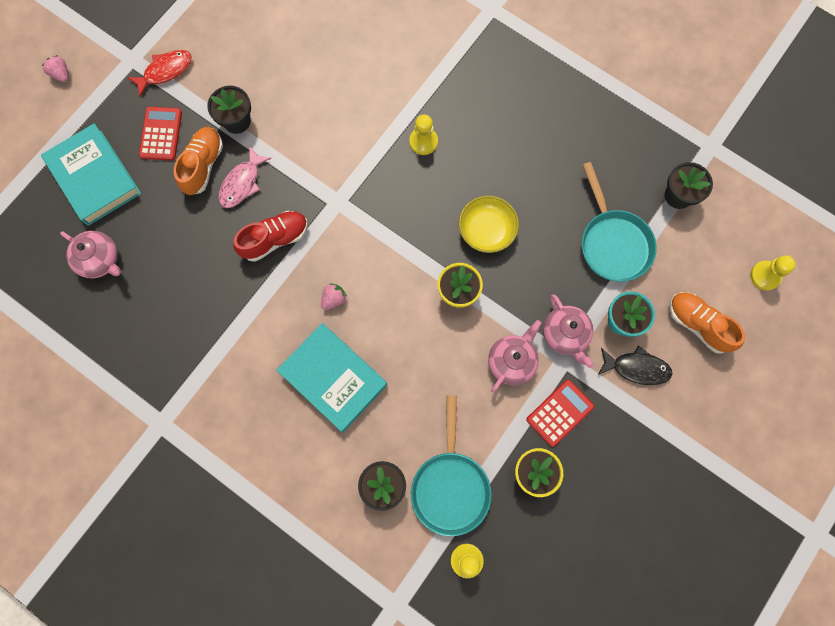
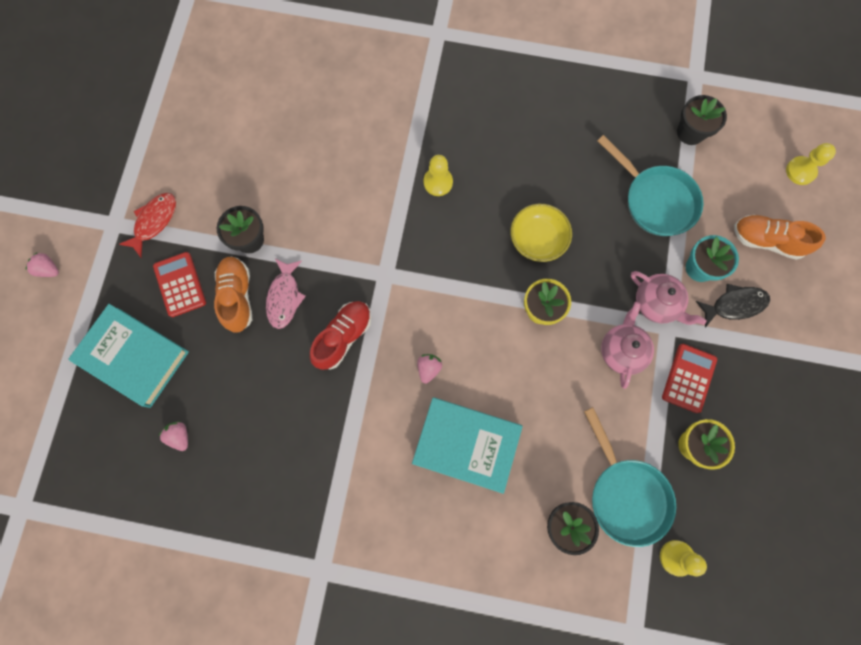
camera: 25 degrees left, 0 degrees up
pink teapot [60,231,121,278] -> pink strawberry [159,421,188,451]

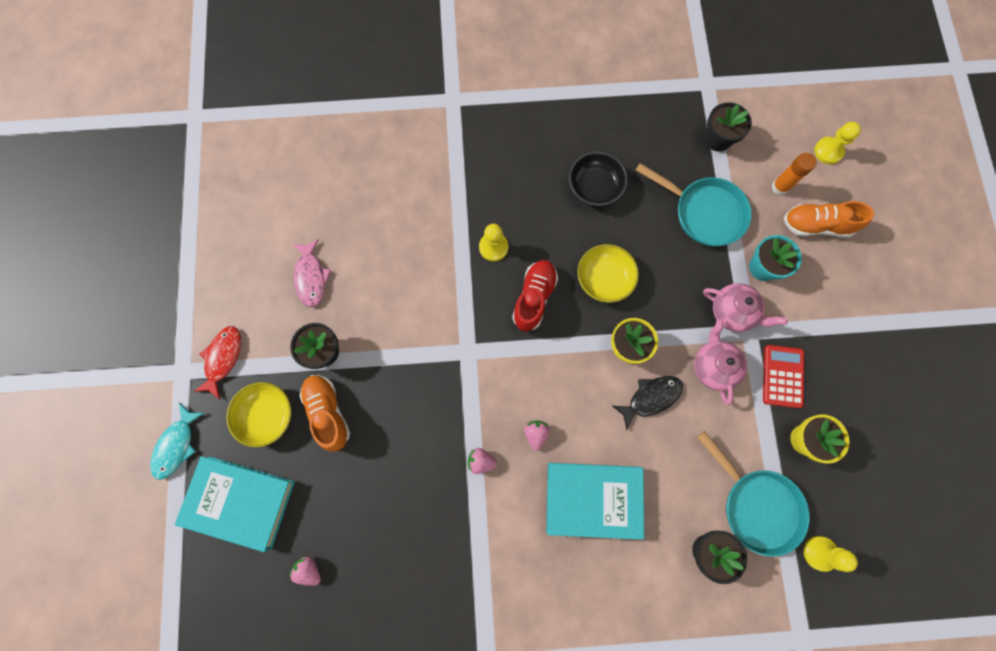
camera: 15 degrees left, 0 degrees up
pink strawberry [26,253,59,277] -> pink strawberry moved to [468,448,497,474]
red calculator [153,252,206,317] -> yellow bowl [227,382,292,447]
pink fish [266,259,306,329] -> pink fish moved to [292,239,331,307]
red shoe [310,301,371,370] -> red shoe moved to [512,260,558,332]
black fish [696,284,770,327] -> black fish moved to [612,376,683,430]
none -> turquoise fish [150,403,205,480]
none -> black bowl [569,152,628,206]
none -> orange glue stick [771,153,817,195]

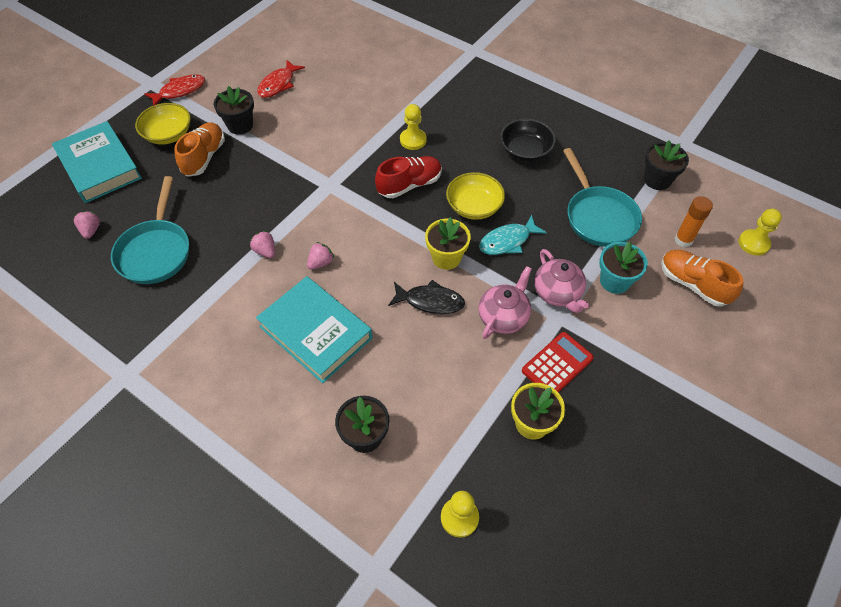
camera: 40 degrees right, 20 degrees down
turquoise fish [150,403,205,480] -> turquoise fish moved to [479,215,547,255]
pink fish [292,239,331,307] -> red fish [257,60,305,98]
turquoise pan [697,431,810,557] -> turquoise pan moved to [111,176,189,284]

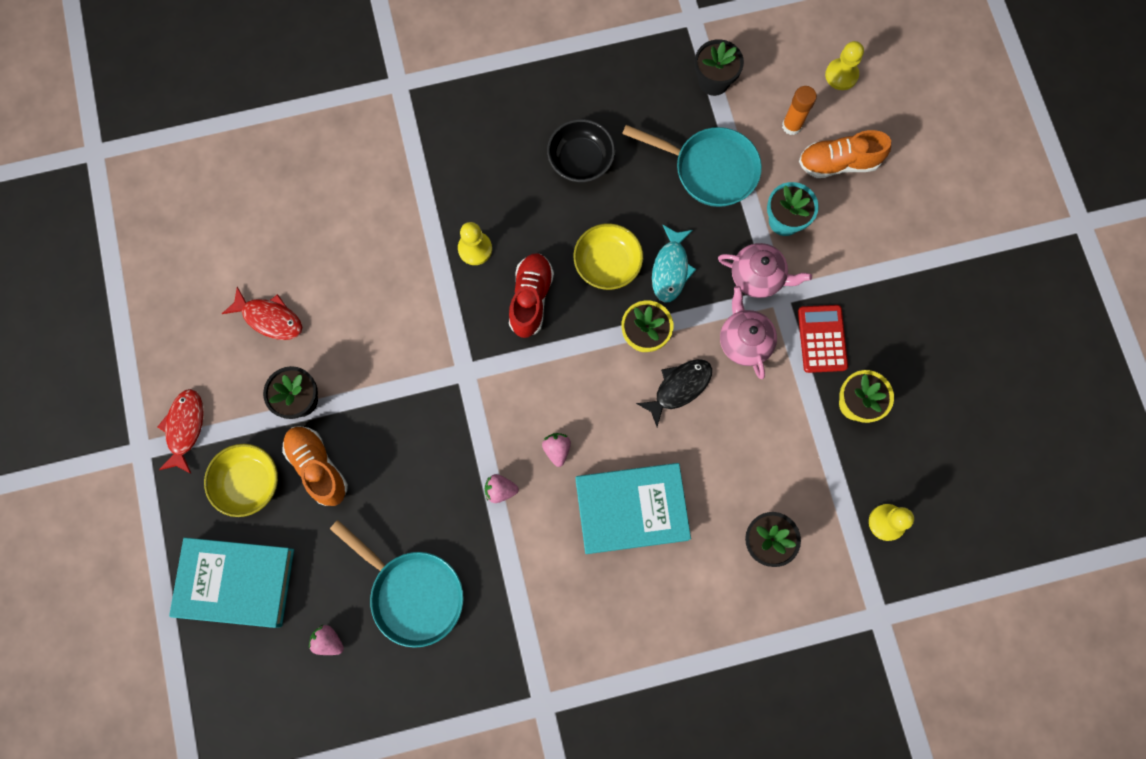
camera: 50 degrees left, 20 degrees up
red fish [257,60,305,98] -> red fish turned 45 degrees counterclockwise [222,287,302,340]

